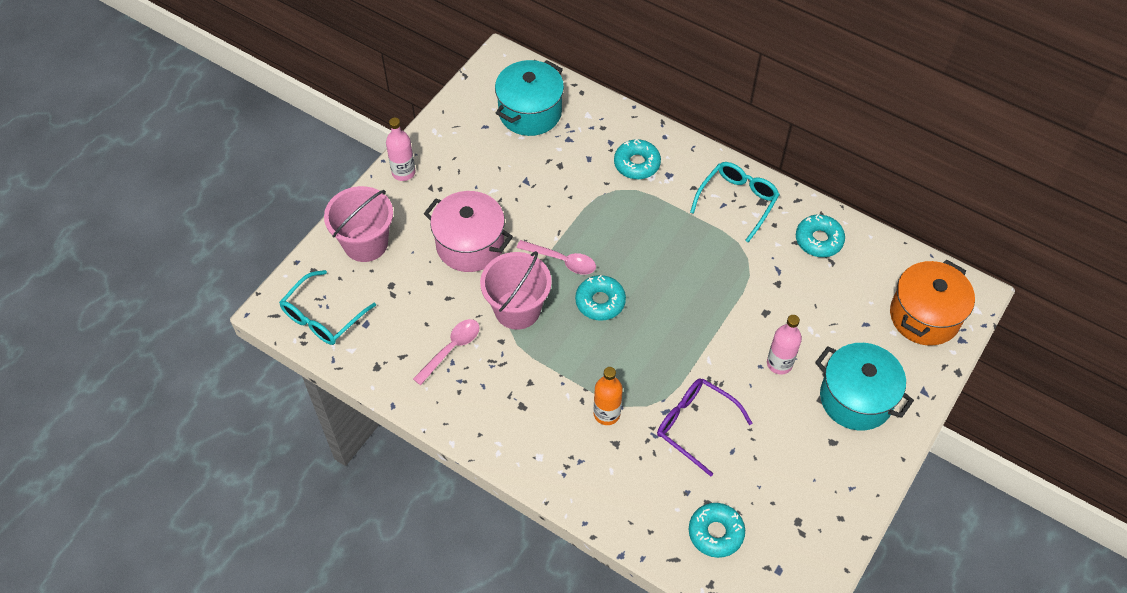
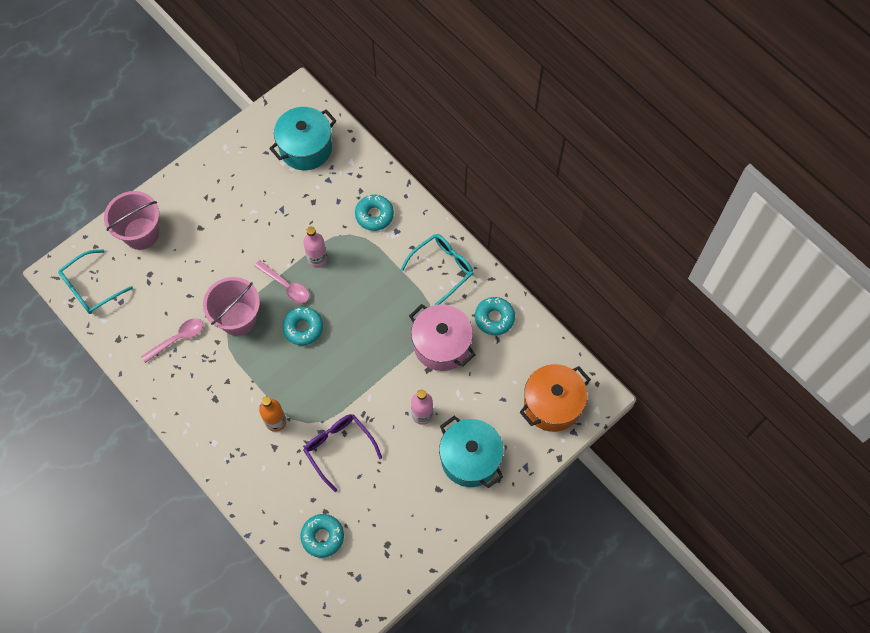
camera: 15 degrees right, 10 degrees up
pink bottle [386,118,416,181] -> pink bottle moved to [303,226,327,268]
pink pot [424,191,513,272] -> pink pot moved to [409,304,475,371]

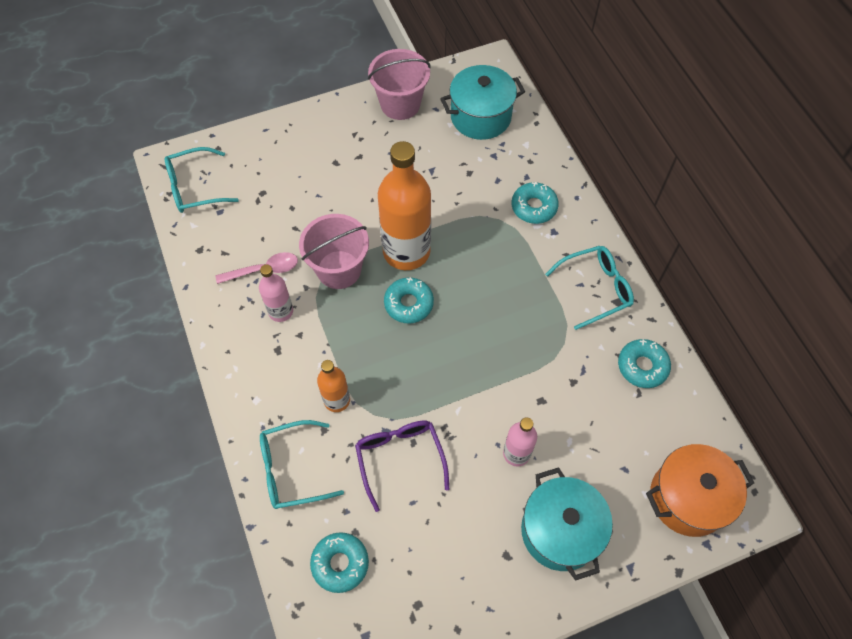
camera: 20 degrees right, 5 degrees down
pink bucket [104,191,159,250] -> pink bucket moved to [368,49,431,120]
pink spoon [254,260,309,303] -> orange bottle [378,141,431,270]
pink bottle [303,226,327,268] -> pink bottle moved to [259,264,293,322]
pink pot [409,304,475,371] -> none
none -> turquoise glasses [260,420,344,509]

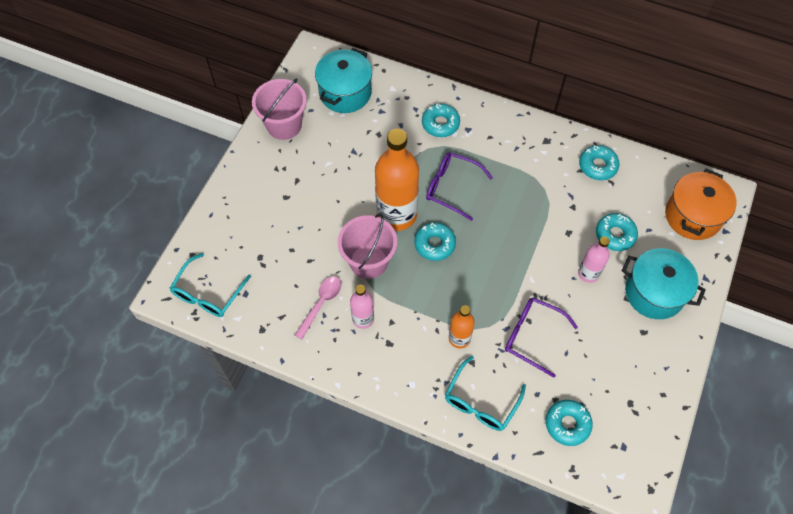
camera: 45 degrees left, 0 degrees up
turquoise glasses [545,246,634,330] -> none
none -> purple glasses [426,152,493,221]
none -> turquoise donut [596,213,638,251]

